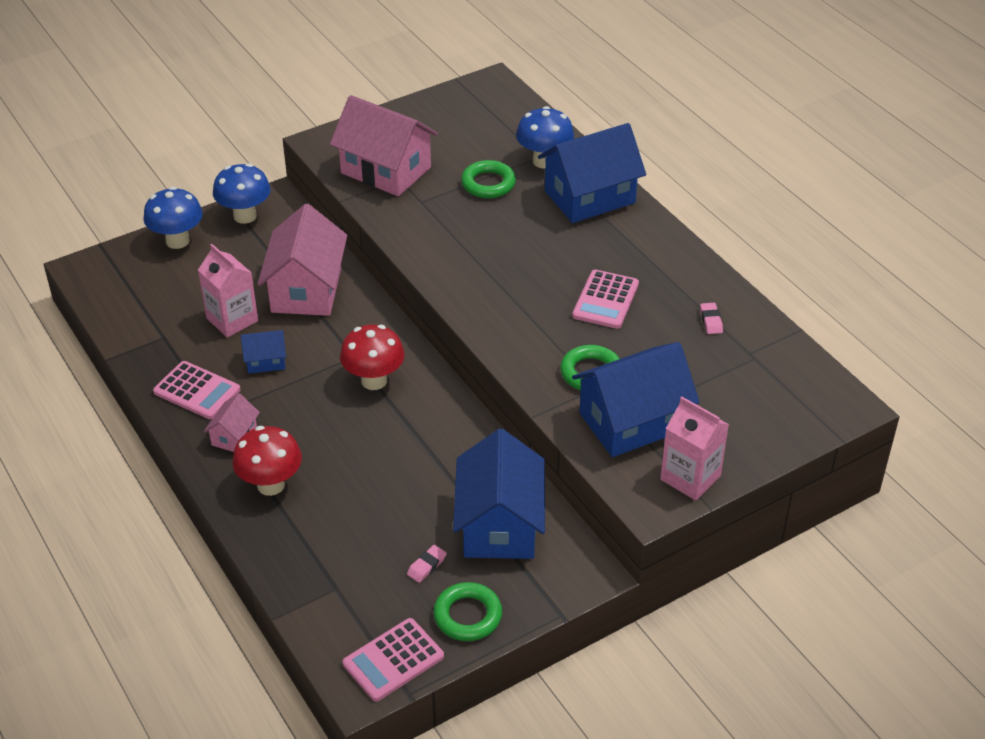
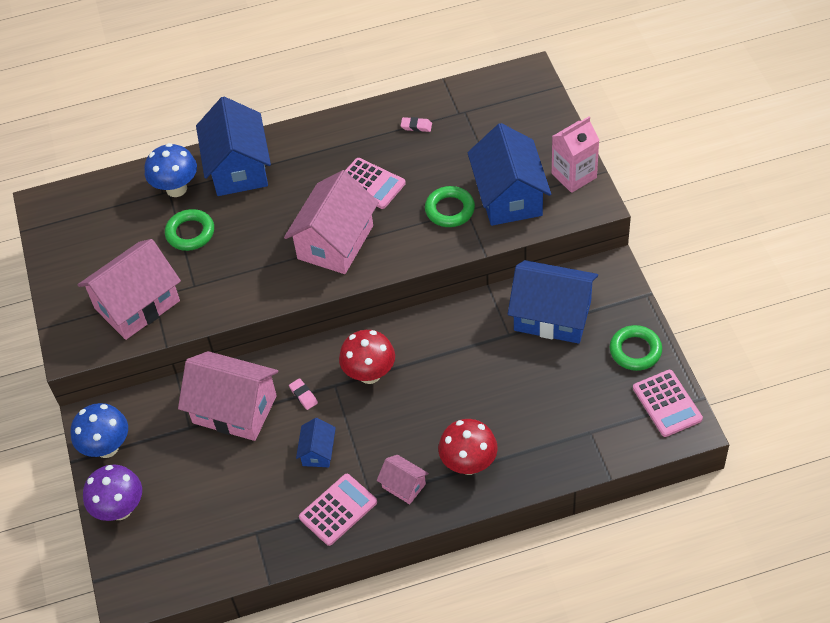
camera: 70 degrees left, 10 degrees up
blue mushroom [143,187,203,249] -> purple mushroom [83,464,142,521]
pink carton [198,244,258,338] -> none
pink eraser [407,545,447,583] -> pink eraser moved to [289,378,318,410]
none -> pink house [284,170,379,274]

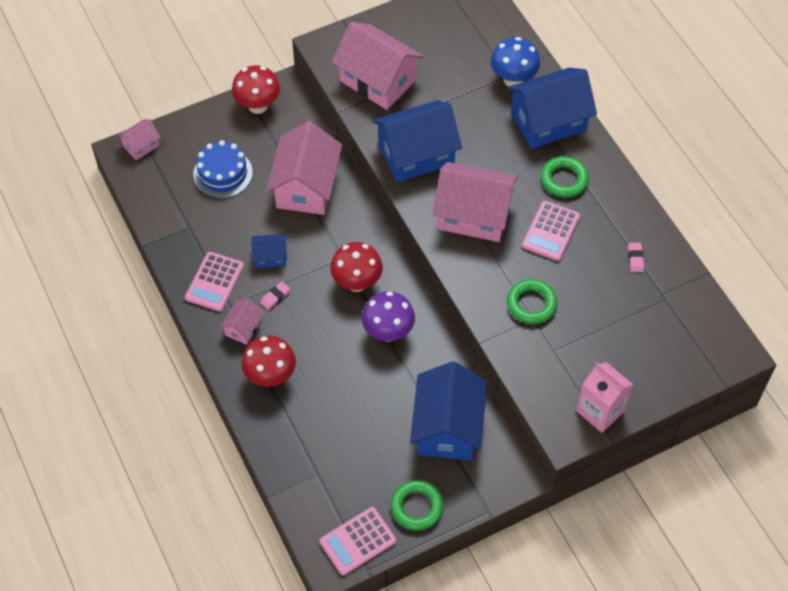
camera: 75 degrees right, 5 degrees up
blue mushroom [71,403,128,458] -> red mushroom [232,65,280,114]
purple mushroom [83,464,142,521] -> purple mushroom moved to [362,291,415,342]
green ring [165,209,214,251] -> green ring moved to [541,156,589,198]
pink eraser [289,378,318,410] -> pink eraser moved to [260,282,290,310]
pink calculator [299,474,377,546] -> pink calculator turned 75 degrees clockwise [185,252,244,312]
blue house [468,123,551,226] -> blue house moved to [372,100,462,183]
none -> pink house [118,119,161,160]
none -> blue cake [193,140,253,198]

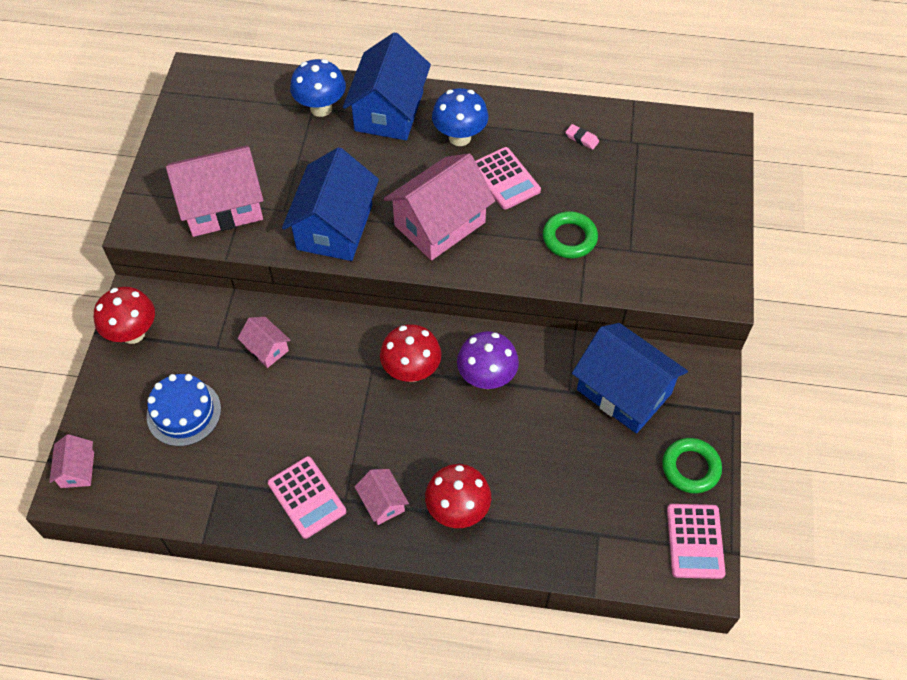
camera: 55 degrees left, 0 degrees up
blue house [251,234,287,268] -> none
pink eraser [260,282,290,310] -> none
pink house [266,121,342,215] -> pink house [238,317,291,368], size x0.48
green ring [541,156,589,198] -> blue mushroom [432,88,489,146]
pink carton [576,362,633,433] -> none

